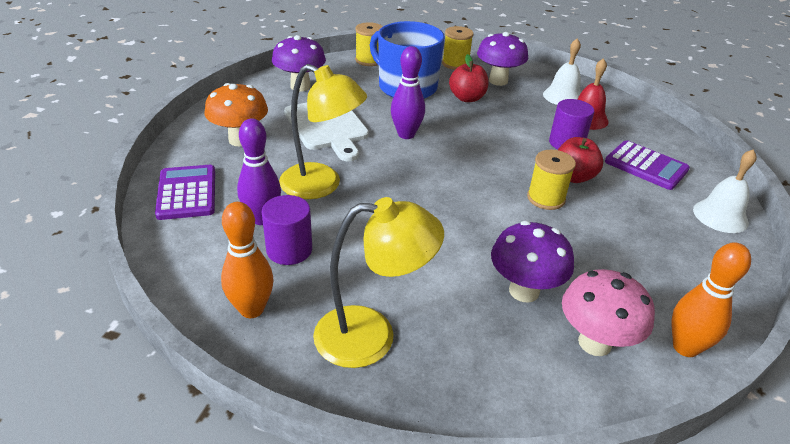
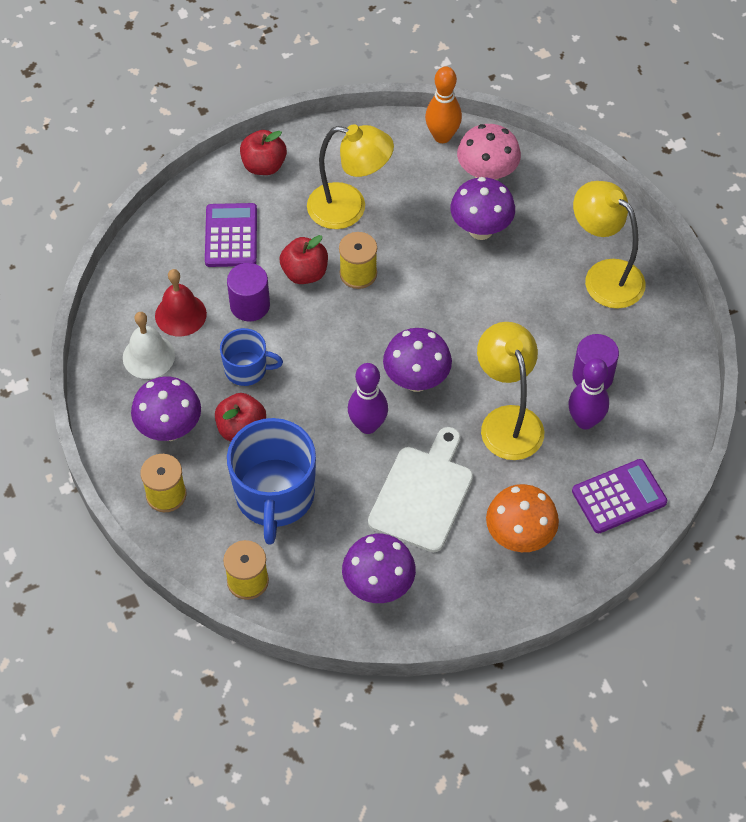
camera: 130 degrees left, 20 degrees up
purple calculator [155,165,215,220] -> purple calculator turned 150 degrees counterclockwise [572,459,667,533]
orange bowling pin [221,202,273,318] -> none
white bell [693,149,757,233] -> red apple [240,130,287,175]
none -> blue mug [220,328,283,386]
none -> yellow lamp [307,124,394,229]
none -> purple mushroom [383,328,452,392]

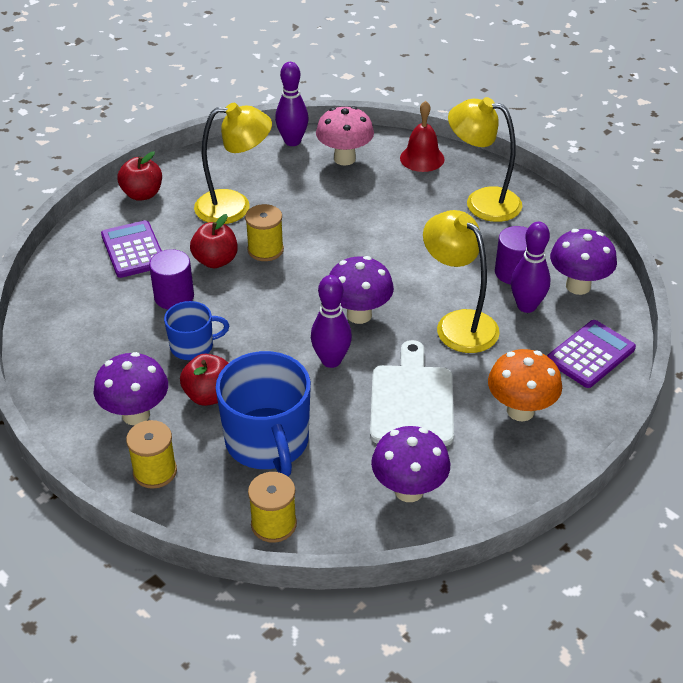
camera: 20 degrees left, 15 degrees down
white bell [123,312,175,379] -> none
red bell [155,269,207,337] -> red bell moved to [400,101,444,172]
orange bowling pin [425,66,462,143] -> purple bowling pin [275,62,309,146]
purple mushroom [450,177,515,240] -> purple mushroom moved to [550,229,617,295]

